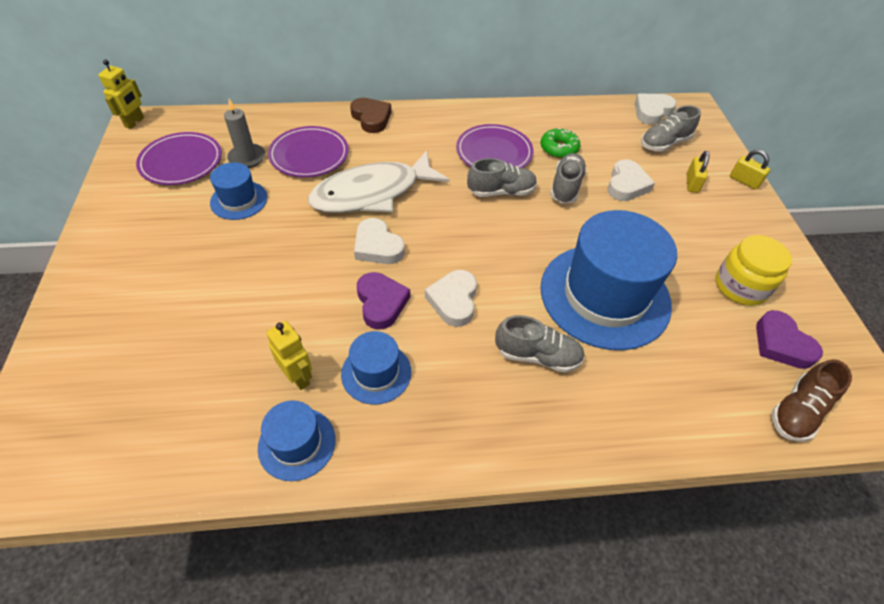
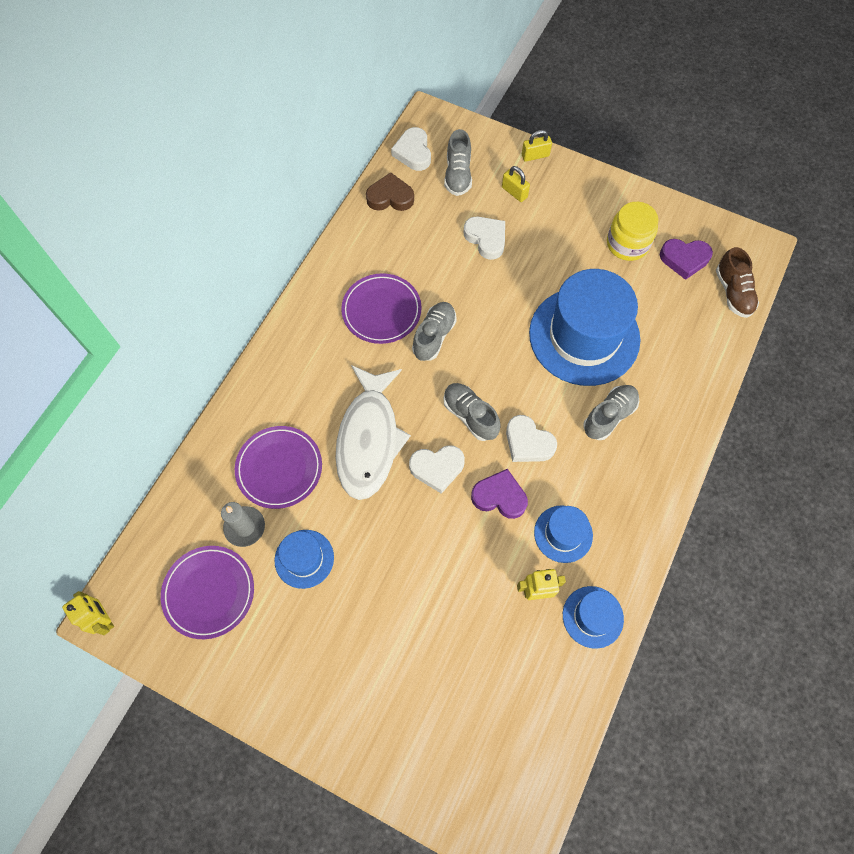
camera: 55 degrees left, 15 degrees up
brown heart [350,98,391,133] -> brown heart moved to [366,173,414,211]
green donut [541,128,580,159] -> none
grey shoe [550,153,587,203] -> grey shoe moved to [443,383,501,441]

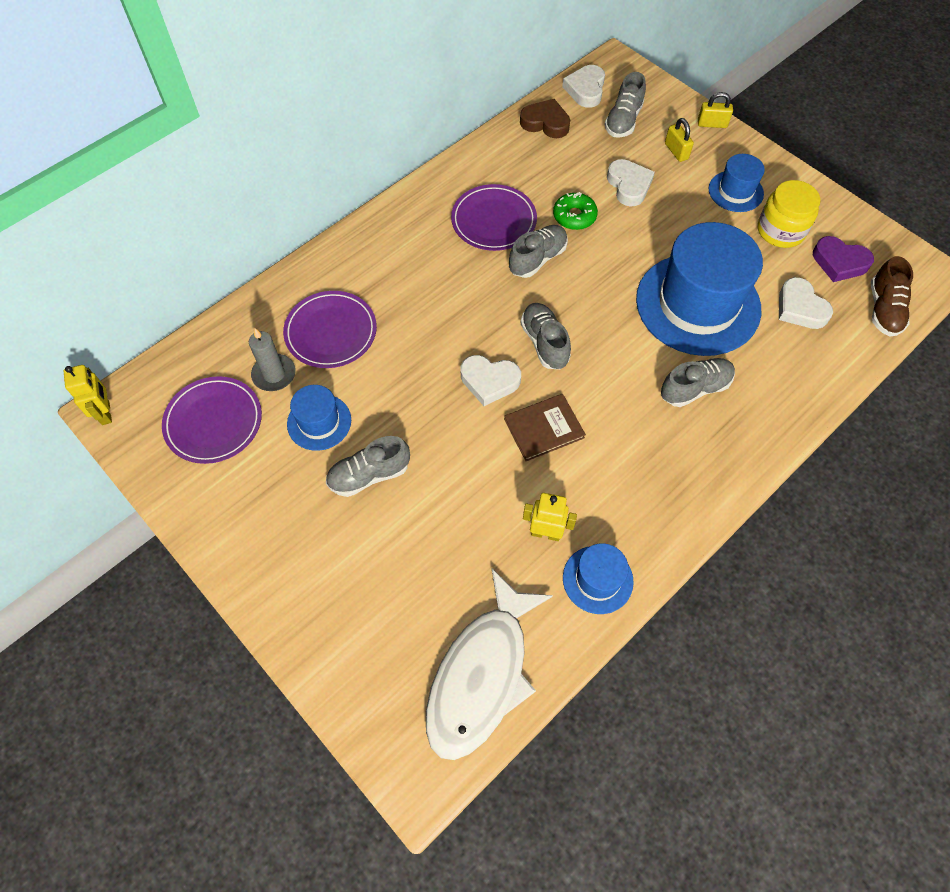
camera: 20 degrees right, 5 degrees down
white fish [336,365,411,500] -> white fish moved to [426,569,553,760]
purple heart [471,469,528,519] -> brown book [504,394,586,461]
white heart [506,415,557,462] -> white heart moved to [779,277,833,329]
blue hat [534,505,593,563] -> blue hat moved to [709,154,765,212]
none -> grey shoe [326,436,410,497]
none -> green donut [553,192,598,230]

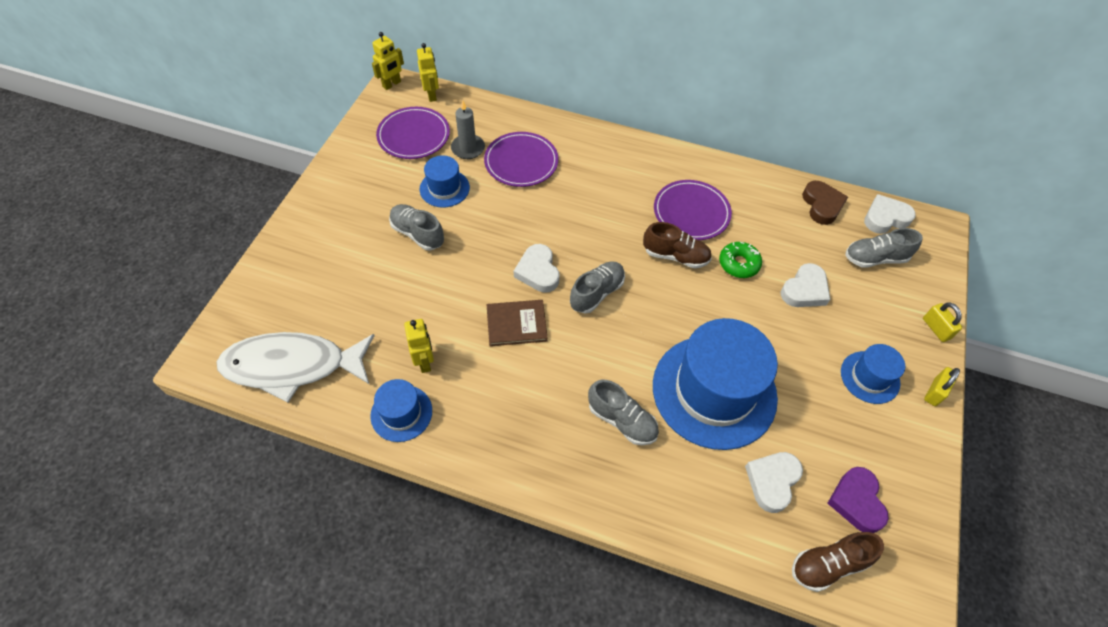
camera: 60 degrees right, 5 degrees down
brown book [504,394,586,461] -> brown book turned 45 degrees counterclockwise [487,300,548,346]
grey shoe [509,225,568,278] -> brown shoe [643,222,712,268]
yellow padlock [665,118,694,162] -> yellow padlock moved to [924,367,960,406]
yellow jar [758,180,820,248] -> none
none -> yellow robot [417,43,439,102]

